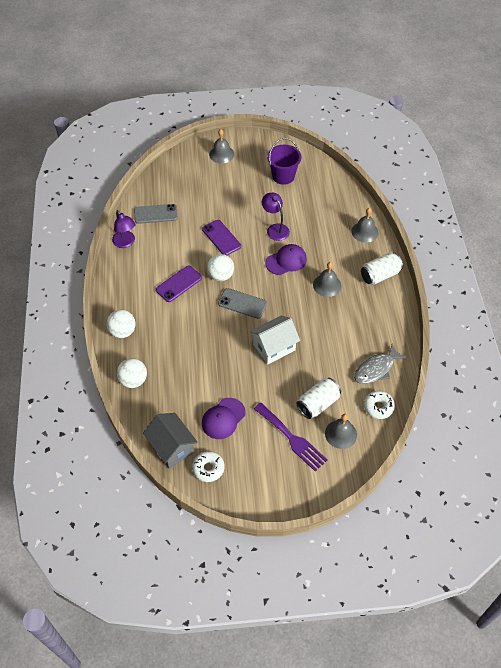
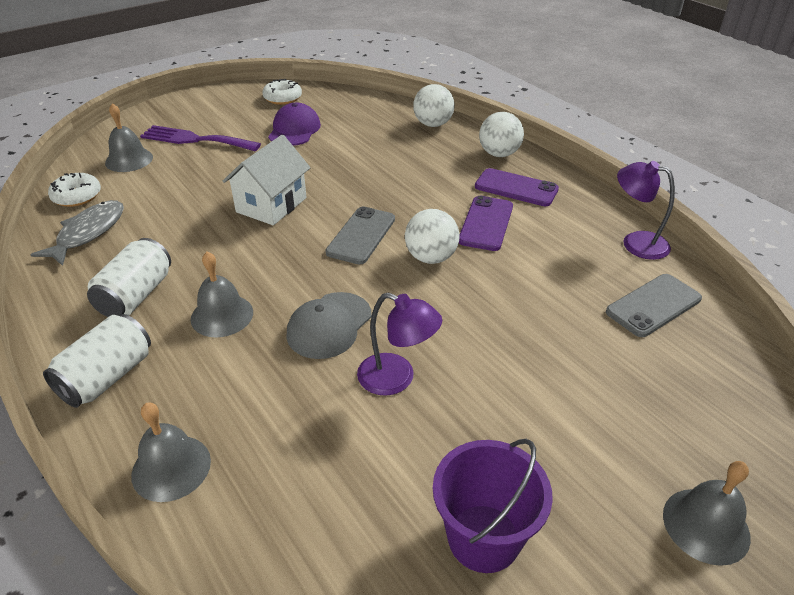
camera: 150 degrees right, 15 degrees down
grey house [143,413,197,469] -> none
purple phone [202,220,241,255] -> purple phone moved to [475,168,559,206]
grey phone [218,288,267,319] -> grey phone turned 60 degrees counterclockwise [325,206,395,264]
purple cap [265,244,307,275] -> grey cap [286,292,371,359]
white can [296,378,341,419] -> white can moved to [87,238,171,317]

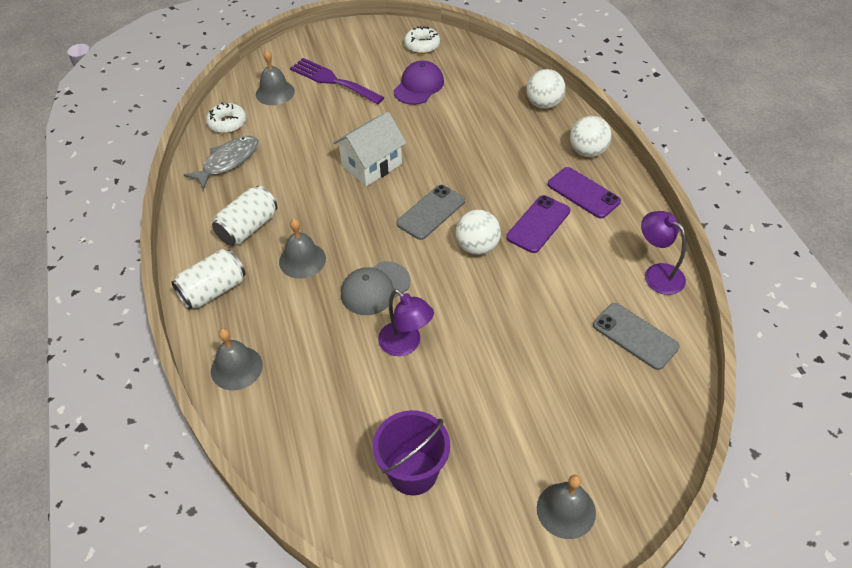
camera: 20 degrees right, 10 degrees up
grey phone [606,274,702,337] -> grey phone turned 60 degrees clockwise [593,303,680,370]

